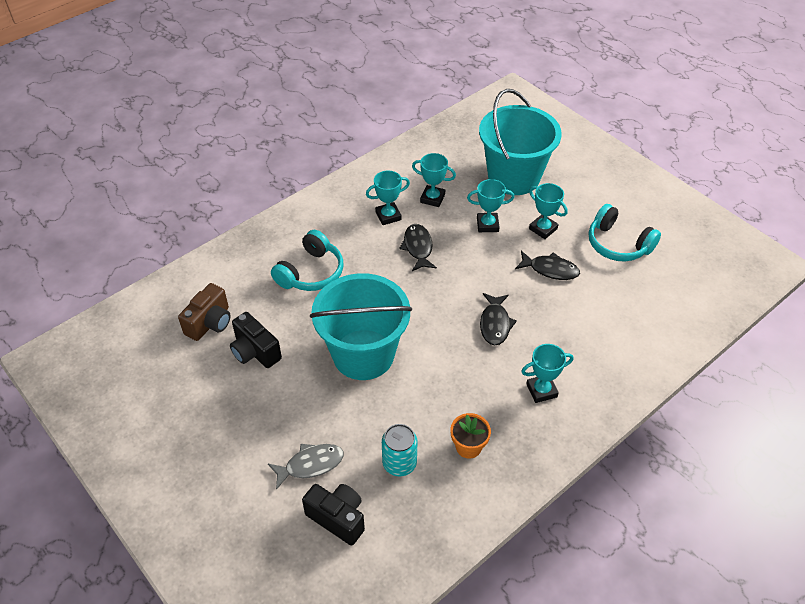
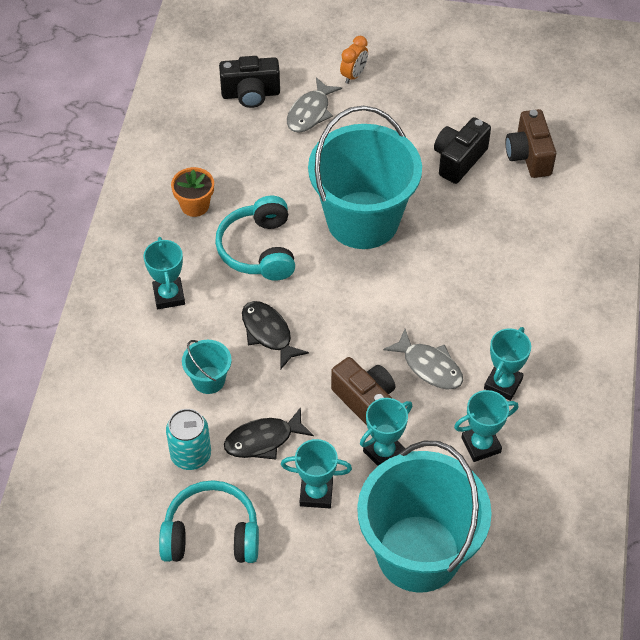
camera: 140 degrees right, 5 degrees up
black camera [230,312,282,368] -> black camera turned 60 degrees counterclockwise [434,117,491,184]
turquoise headphones [271,230,343,291] -> turquoise headphones moved to [215,196,295,281]
turquoise can [382,424,417,476] -> turquoise can moved to [166,409,211,470]
black fish [399,224,437,271] -> grey fish [383,329,463,390]
turquoise trophy [521,344,573,403] -> turquoise trophy turned 45 degrees counterclockwise [144,237,185,309]
none -> turquoise bucket [182,340,232,394]
none -> brown camera [331,357,395,425]
none -> orange clock [340,36,368,84]

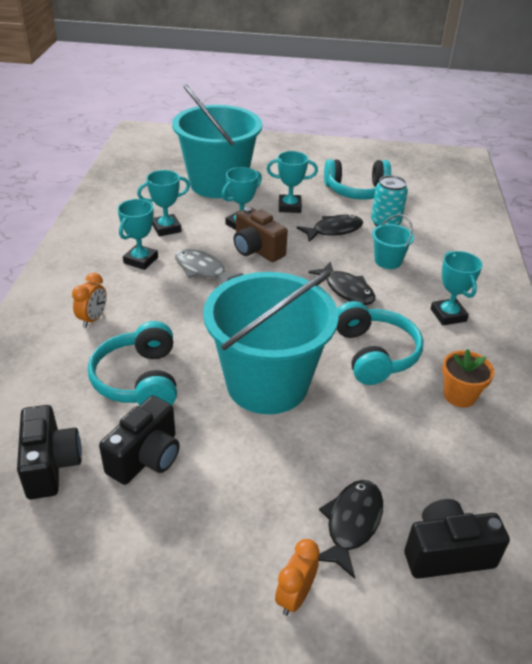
camera: 175 degrees right, 15 degrees down
grey fish [287,77,342,133] -> black fish [319,480,383,579]
brown camera [505,109,556,178] -> black camera [17,405,82,499]
none -> orange clock [72,273,107,328]
none -> turquoise headphones [88,321,177,406]

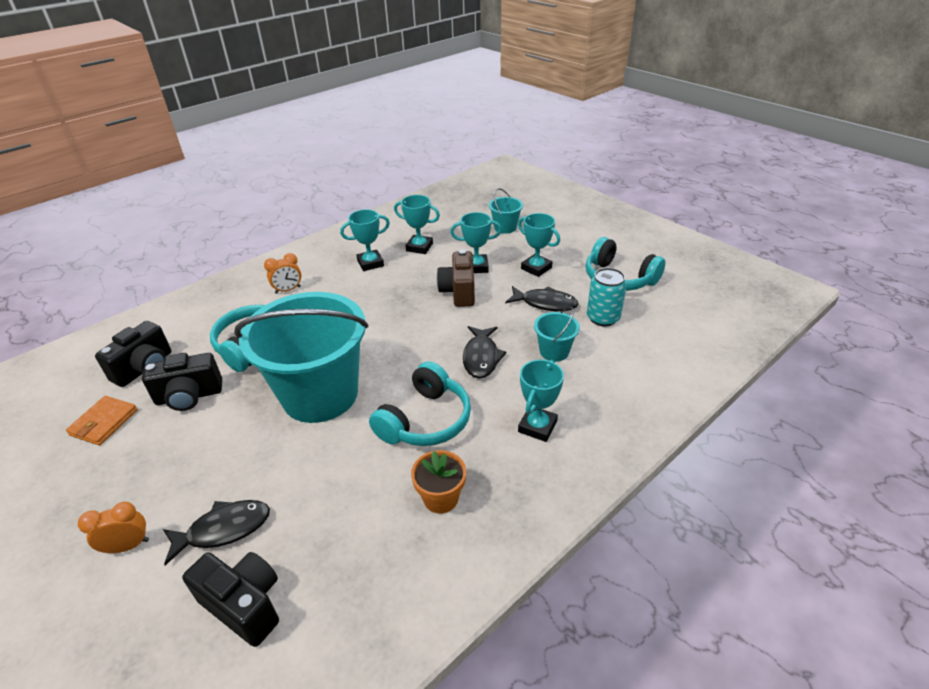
camera: 45 degrees right, 0 degrees up
turquoise bucket [172,84,262,198] -> turquoise bucket [489,188,523,234], size x0.41
grey fish [175,249,243,284] -> none
none -> orange wallet [66,396,138,445]

